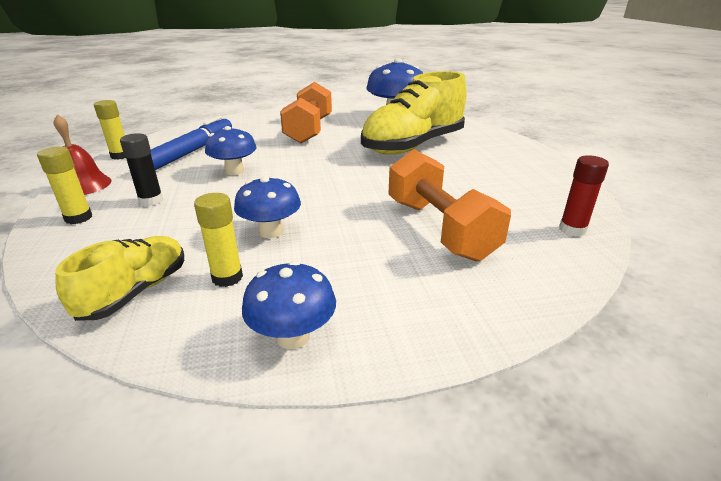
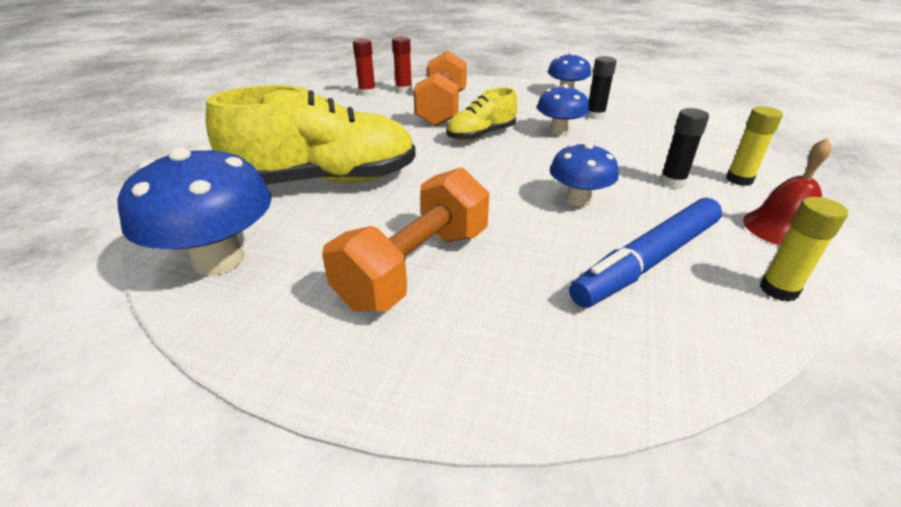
camera: 150 degrees left, 5 degrees up
yellow shoe [55,236,184,321] -> yellow shoe moved to [446,88,518,141]
yellow glue stick [194,193,243,287] -> black glue stick [586,56,617,120]
none -> red glue stick [392,37,412,93]

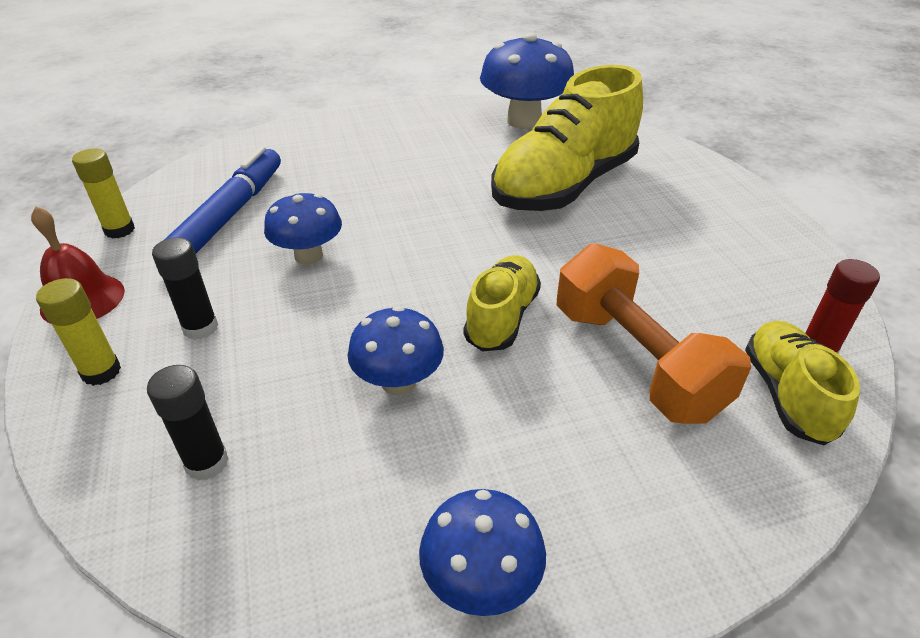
camera: 145 degrees right, 5 degrees up
orange dumbbell [322,167,489,311] -> none
red glue stick [392,37,412,93] -> yellow shoe [745,321,860,445]
black glue stick [586,56,617,120] -> black glue stick moved to [147,365,229,481]

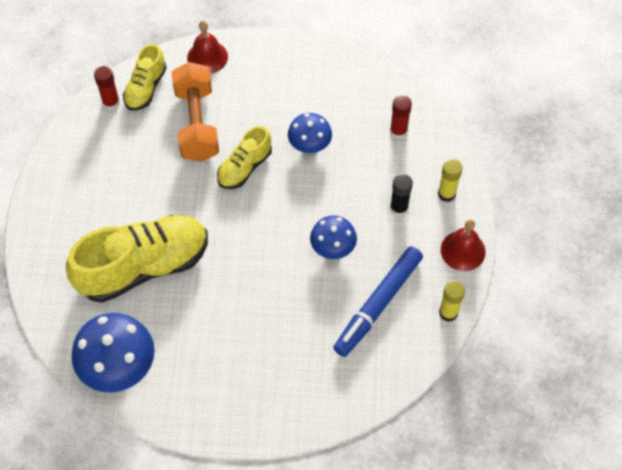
camera: 160 degrees left, 20 degrees up
black glue stick [147,365,229,481] -> red glue stick [390,95,412,139]
blue mushroom [419,489,546,616] -> none
none -> red bell [187,21,228,74]

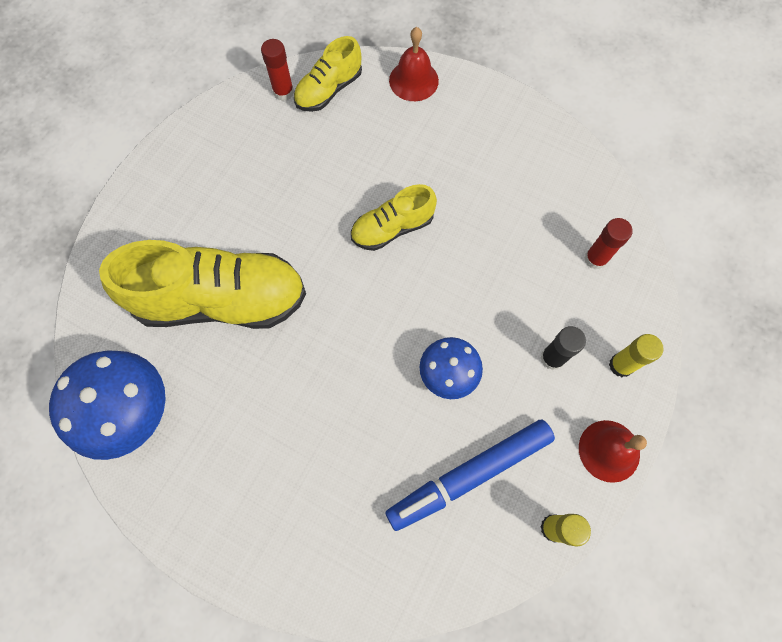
camera: 25 degrees right, 10 degrees up
orange dumbbell [172,62,219,162] -> none
blue mushroom [288,113,332,153] -> none

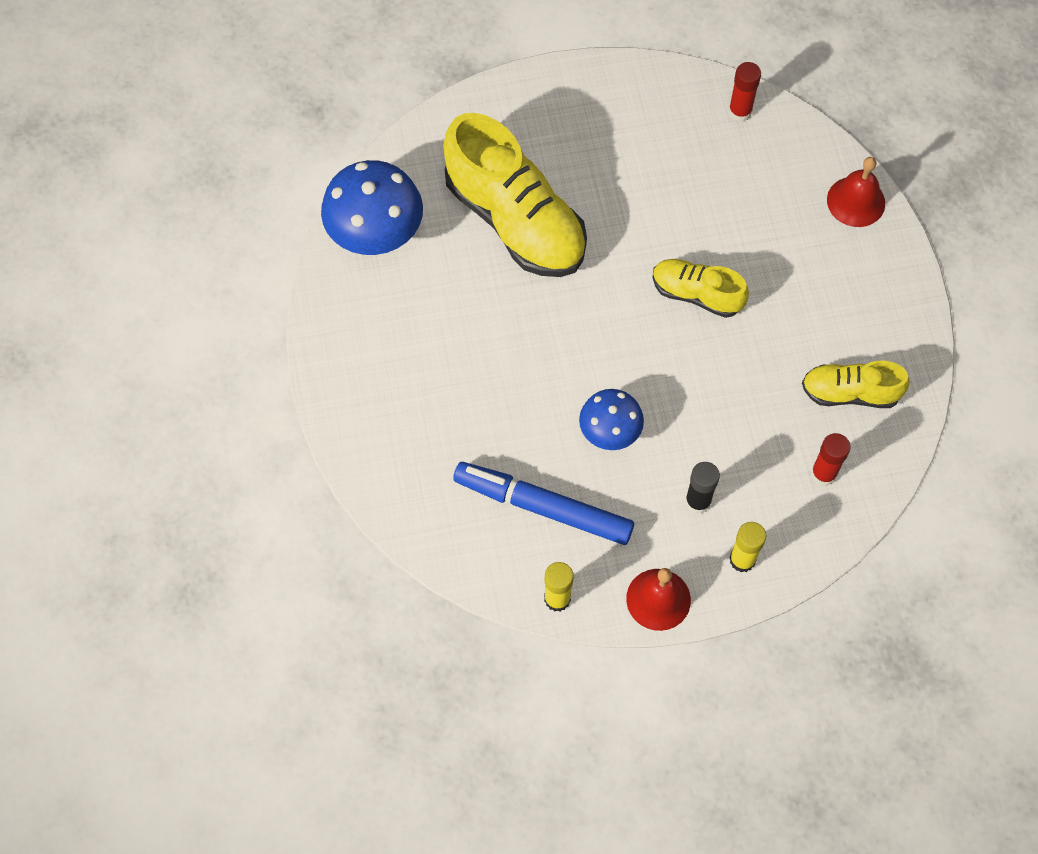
camera: 50 degrees right, 5 degrees down
yellow shoe [294,36,362,112] -> yellow shoe moved to [802,361,910,408]

